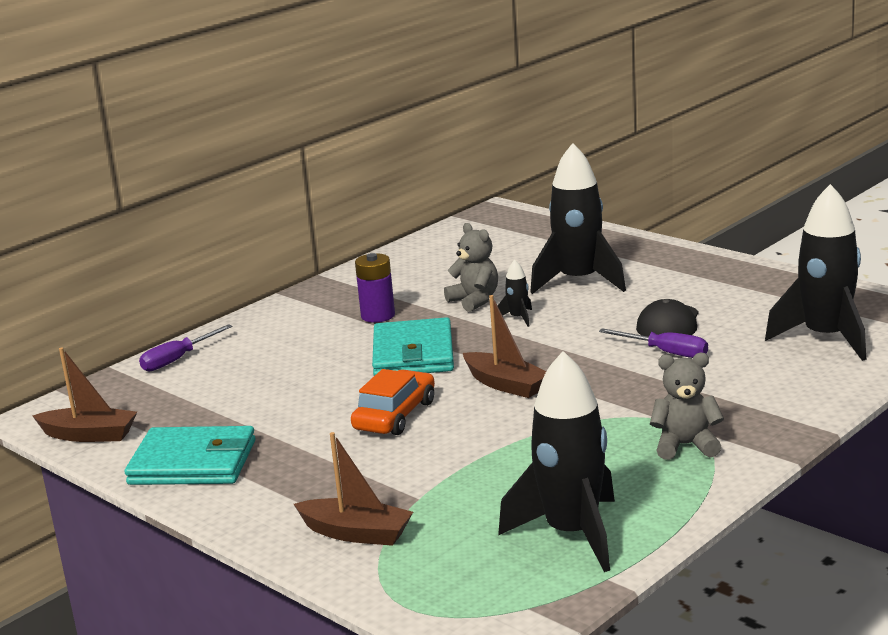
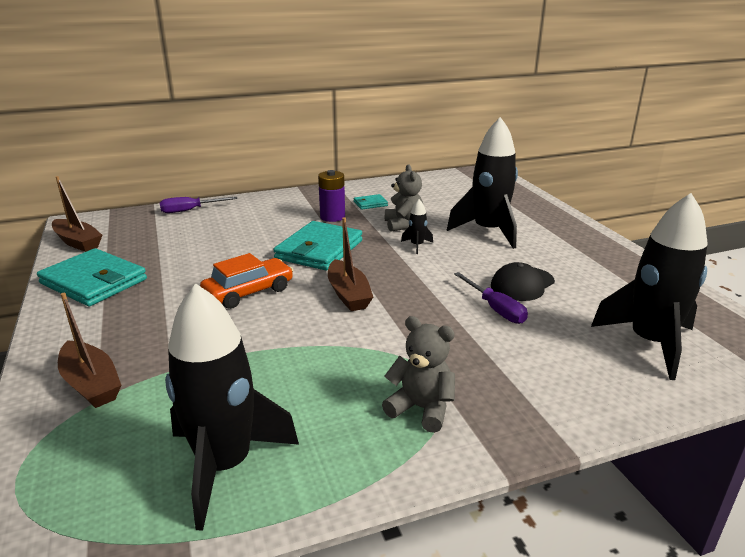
camera: 25 degrees right, 5 degrees up
none -> turquoise wallet [354,194,388,210]

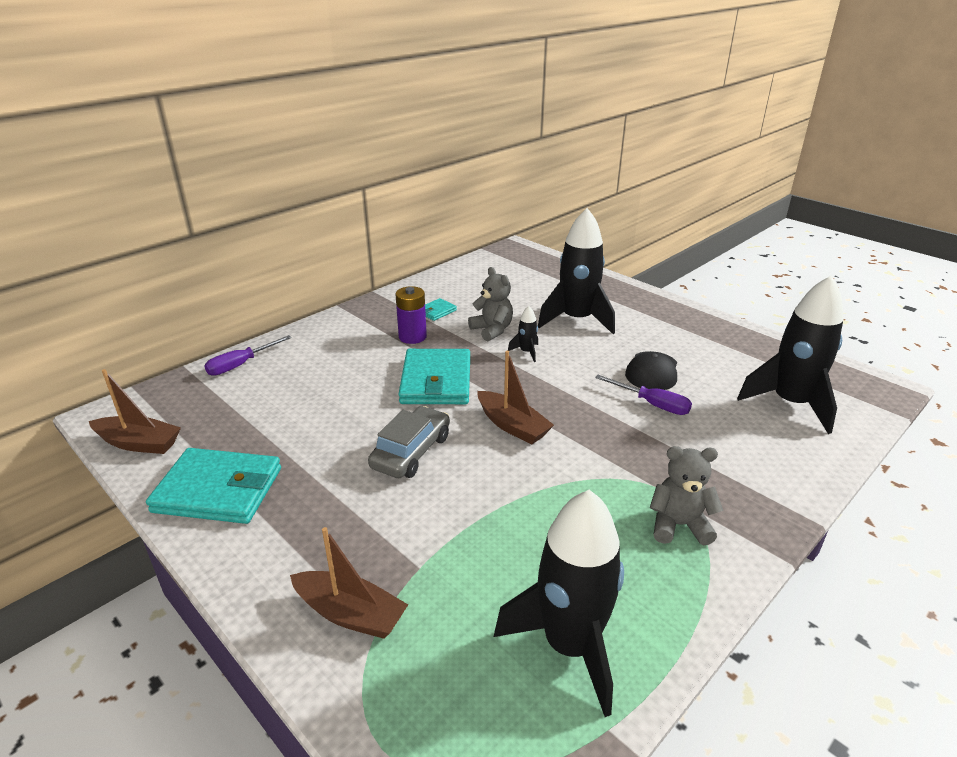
camera: 25 degrees left, 5 degrees up
orange car [200,253,293,309] -> grey car [368,406,450,478]

